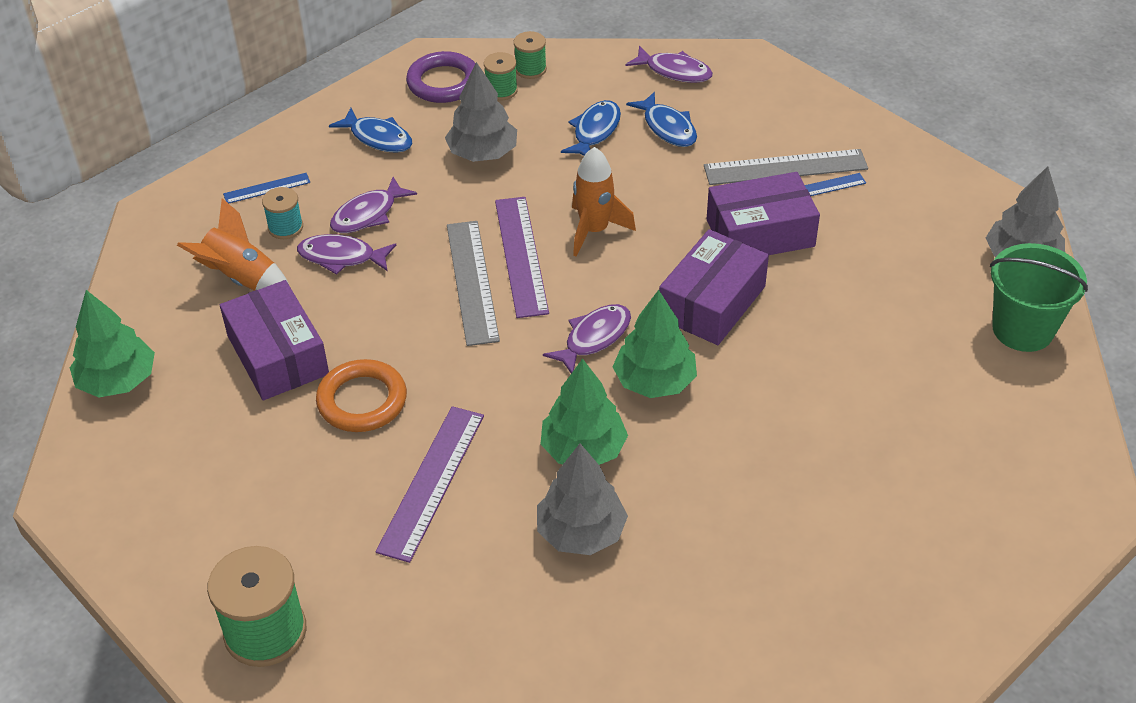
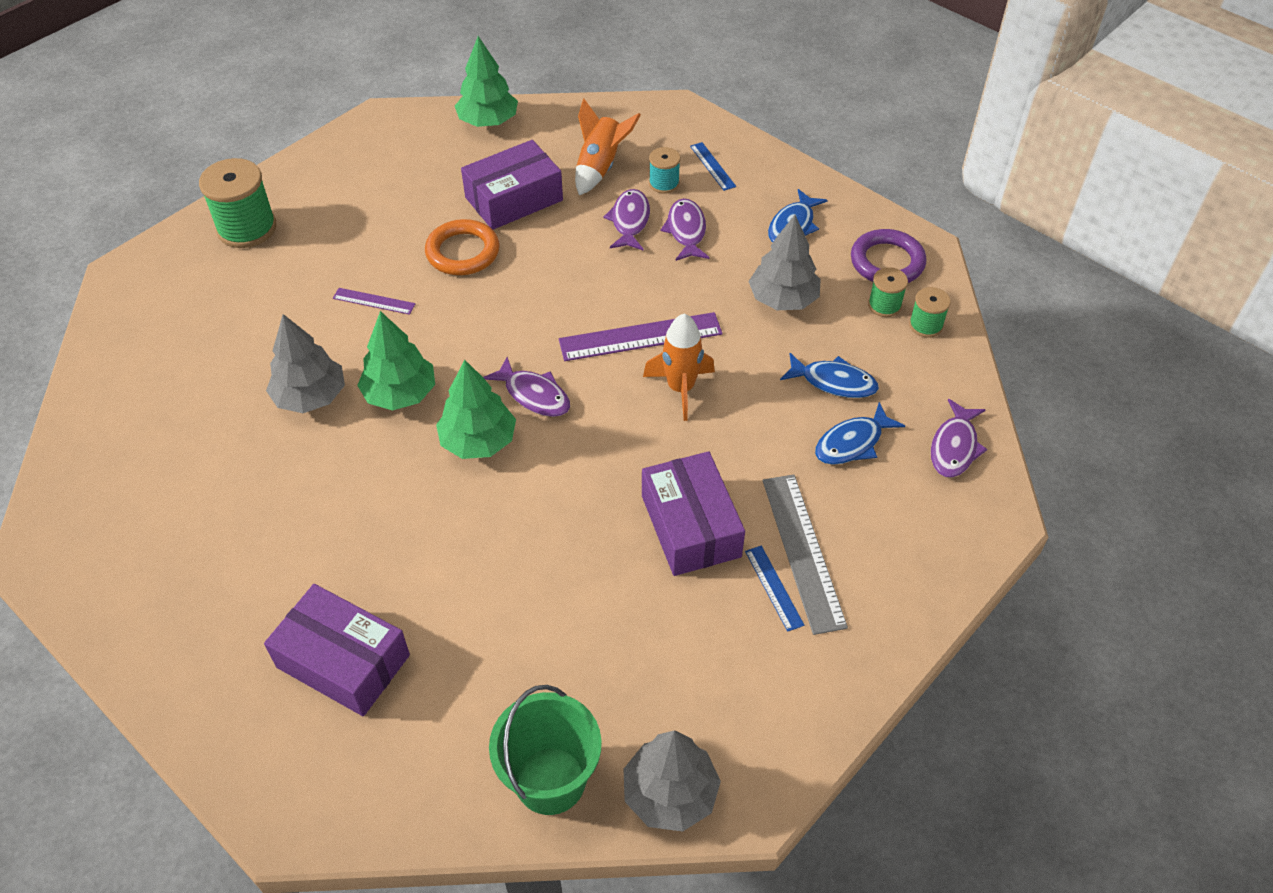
camera: 85 degrees right, 5 degrees up
purple fish [330,177,417,233] -> purple fish turned 45 degrees clockwise [661,198,709,261]
purple ruler [375,406,484,563] -> purple ruler [333,288,415,315], size x0.53
grey ruler [447,221,500,346] -> none
purple box [659,229,769,345] -> purple box moved to [264,584,410,716]

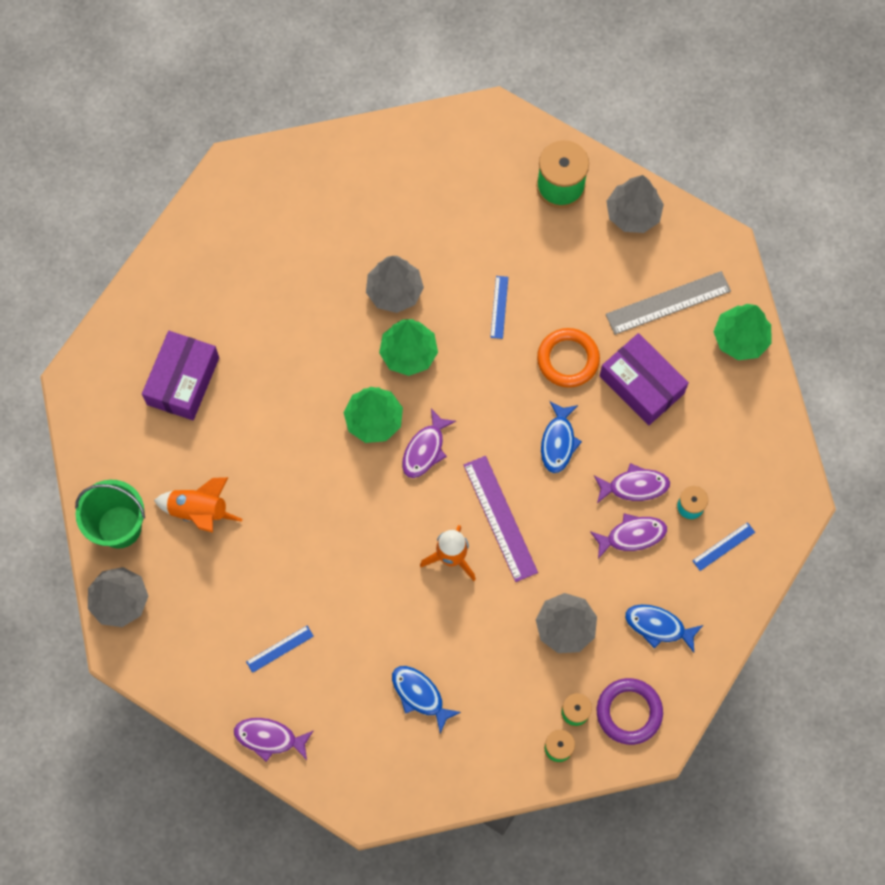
camera: 80 degrees right, 20 degrees up
purple ruler [333,288,415,315] -> blue ruler [490,276,508,339]
orange rocket [575,99,641,195] -> orange rocket moved to [154,477,242,533]
purple box [642,451,745,576] -> none
grey ruler [763,474,848,635] -> grey ruler moved to [606,271,731,335]
blue fish [780,353,879,398] -> blue fish moved to [541,401,582,473]
purple fish [931,399,987,478] -> purple fish moved to [234,718,314,762]
none -> grey tree [606,175,664,233]

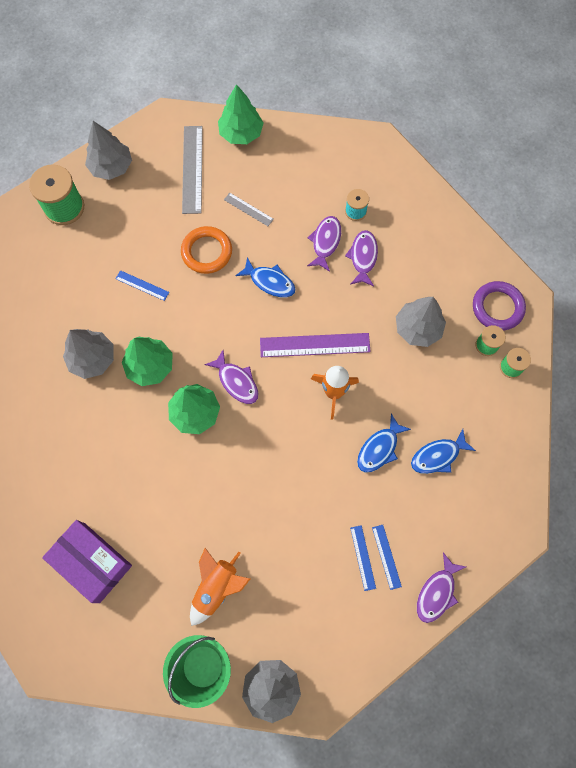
camera: 70 degrees left, 0 degrees up
purple box [600,333,689,425] -> grey ruler [224,193,274,226]
blue fish [625,604,703,653] -> blue fish moved to [357,414,411,473]
blue ruler [692,522,755,571] -> blue ruler moved to [372,525,402,590]

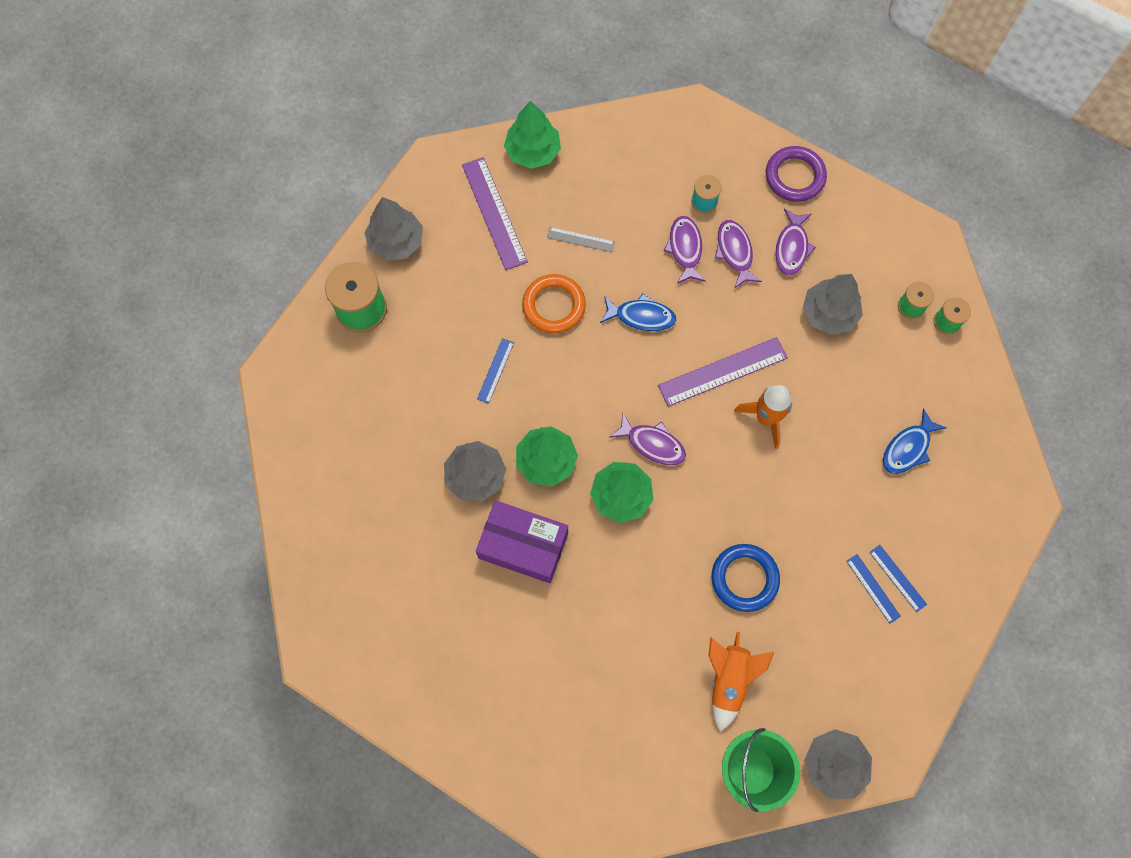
camera: 20 degrees left, 0 degrees up
purple box [42,520,132,603] -> purple box moved to [476,500,568,583]
blue ruler [115,270,169,301] -> blue ruler turned 75 degrees counterclockwise [477,338,514,404]
grey ruler [182,126,203,214] -> purple ruler [462,157,528,270]
blue fish [357,414,411,473] -> none
purple fish [417,552,466,623] -> purple fish moved to [775,209,816,276]
purple ring [473,281,526,331] -> purple ring moved to [766,146,827,202]
none -> blue ring [711,544,780,612]

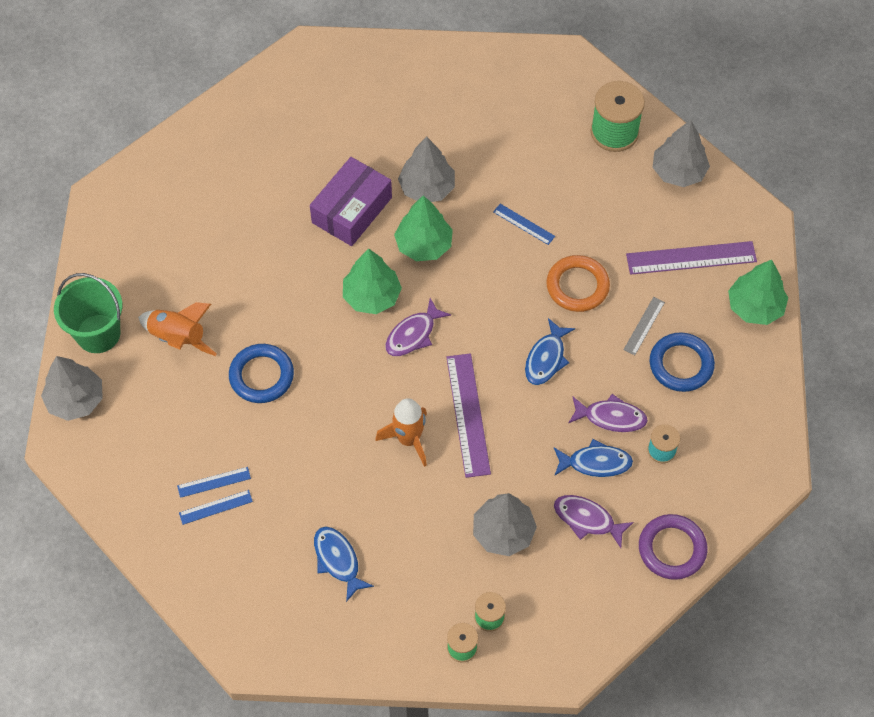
camera: 105 degrees right, 10 degrees down
purple fish [715,220,762,289] -> blue fish [554,439,633,477]
none -> blue ring [650,333,715,392]

